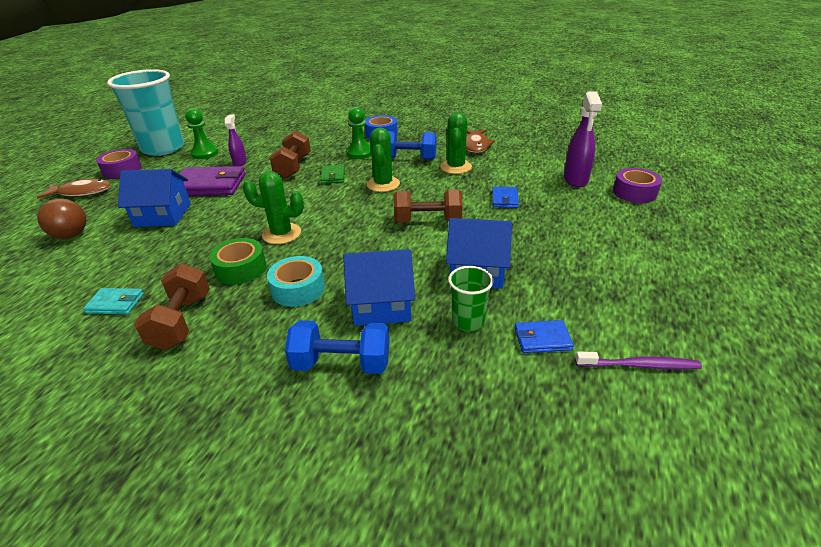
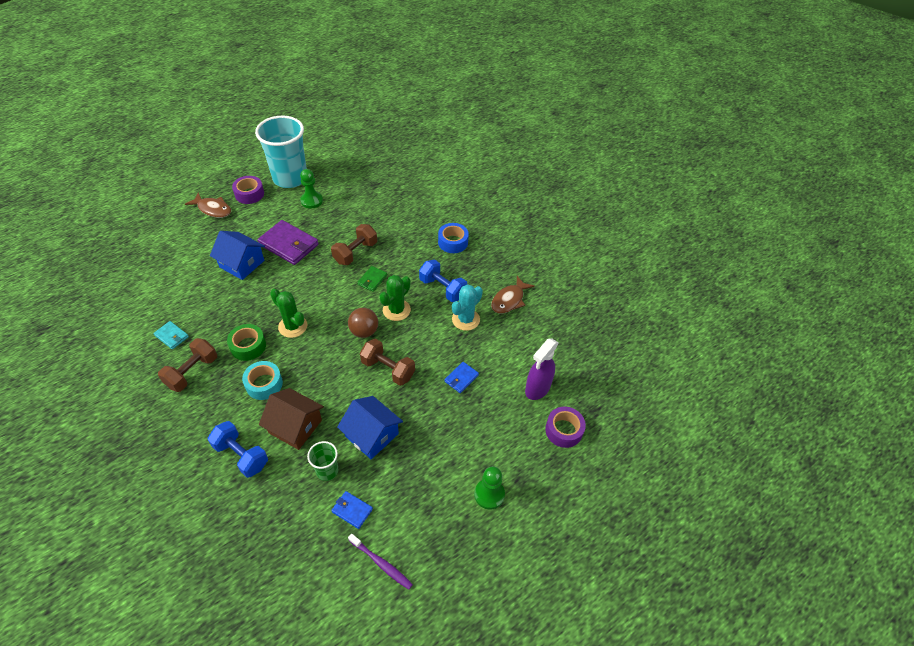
camera: 30 degrees right, 15 degrees up
brown ball [37,198,87,239] -> brown ball moved to [348,308,378,338]
purple spray bottle [225,114,247,166] -> none
blue house [343,249,415,326] -> brown house [259,388,324,450]
green pawn [347,107,371,159] -> green pawn moved to [474,466,505,510]
green cactus [440,112,472,174] -> turquoise cactus [452,284,483,331]

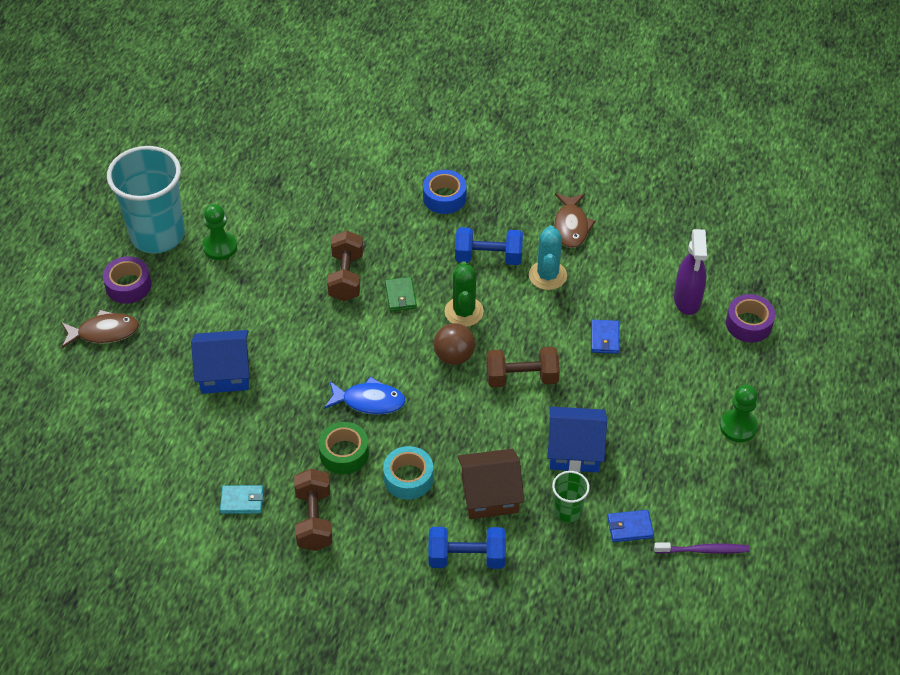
camera: 35 degrees left, 0 degrees up
purple wallet [257,220,319,265] -> none
green cactus [270,289,307,338] -> blue fish [324,377,406,415]

